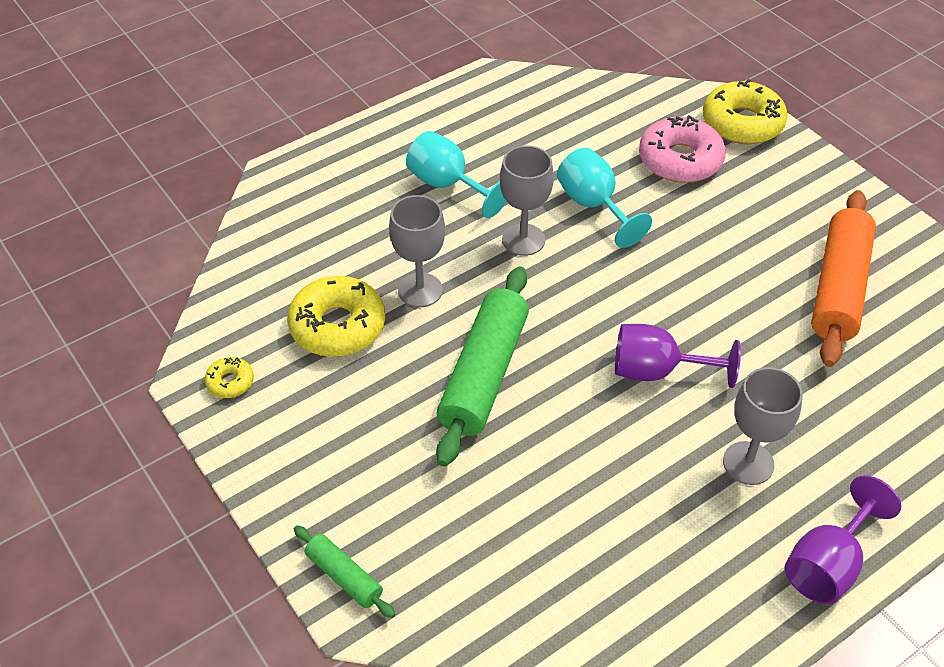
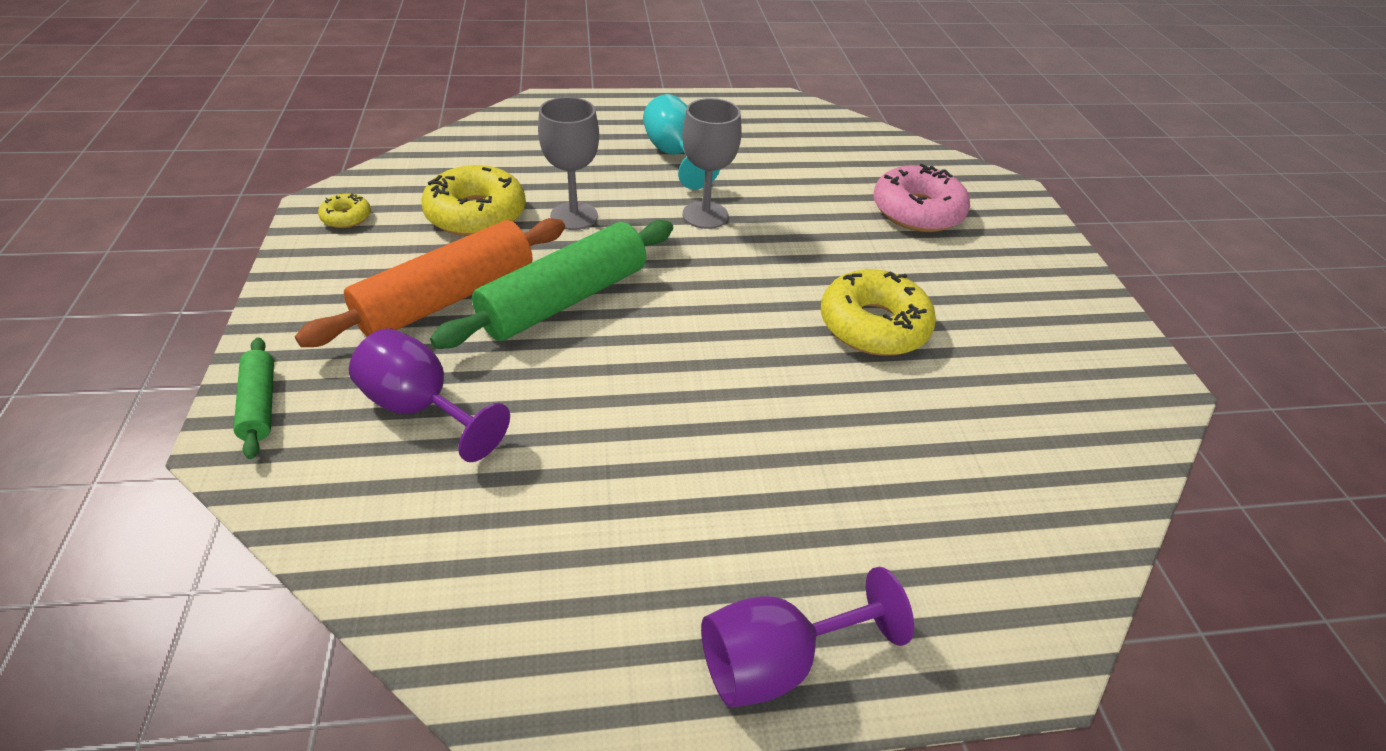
camera: 25 degrees right, 5 degrees down
turquoise goblet [557,148,652,248] -> none
purple goblet [615,324,741,388] -> purple goblet moved to [349,328,510,462]
yellow donut [703,79,788,144] -> yellow donut moved to [821,269,936,356]
grey goblet [723,367,803,485] -> none
orange rolling pin [811,190,876,367] -> orange rolling pin moved to [295,218,565,347]

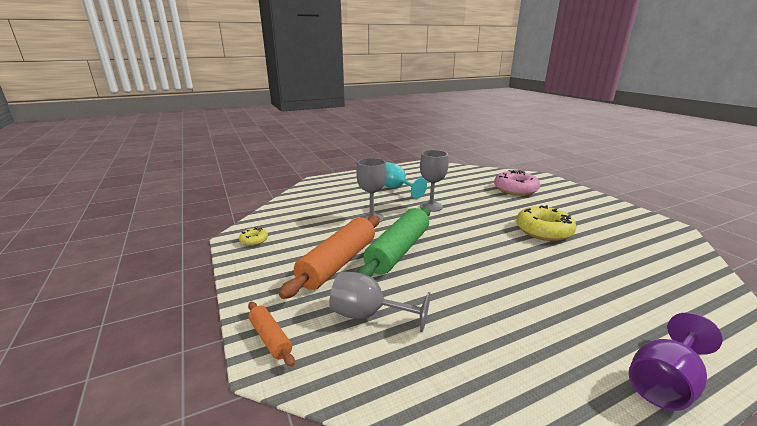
camera: 15 degrees left, 20 degrees down
green rolling pin [233,337,274,459] -> orange rolling pin [248,302,295,367]
purple goblet [349,328,510,462] -> grey goblet [329,271,430,332]
yellow donut [421,165,526,236] -> none

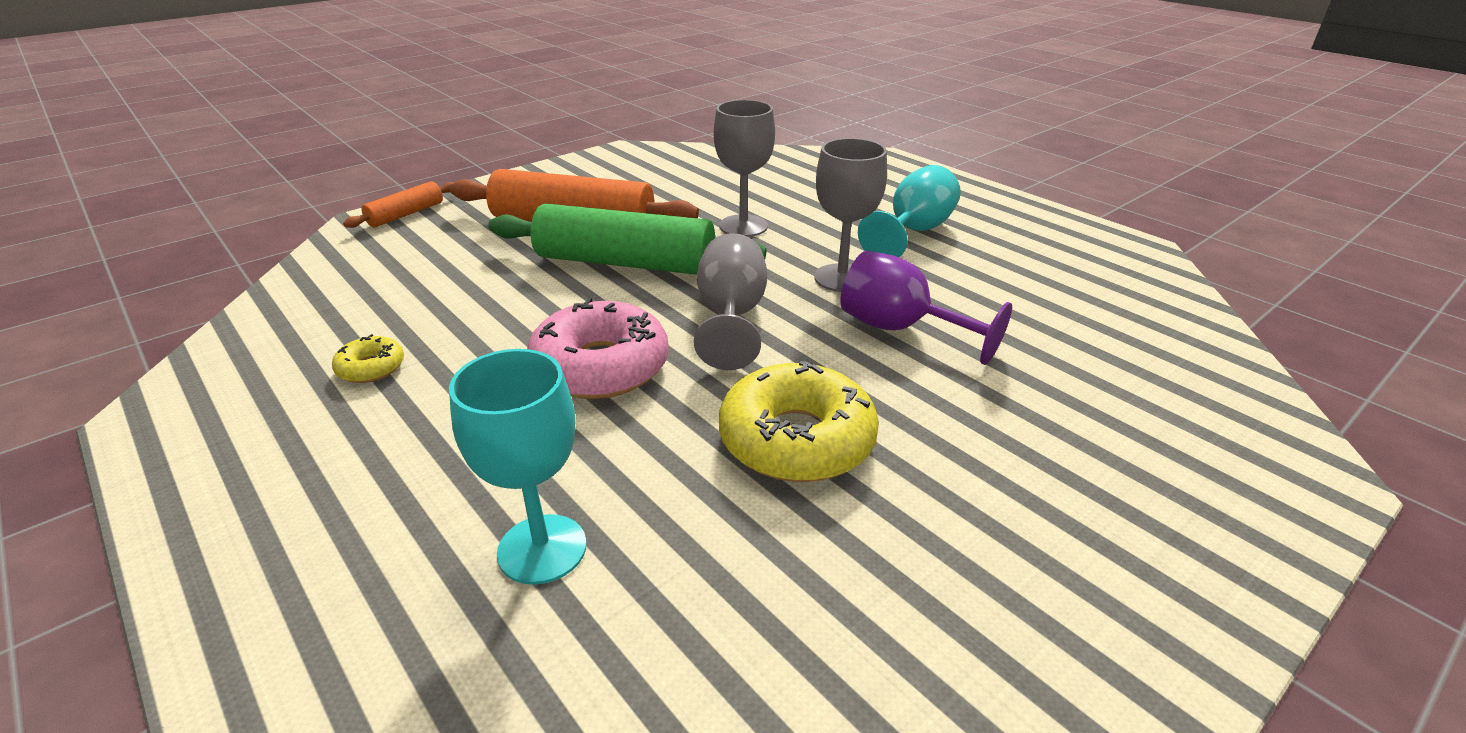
camera: 75 degrees right, 10 degrees up
yellow donut [239,227,268,246] -> yellow donut moved to [332,334,404,383]
grey goblet [329,271,430,332] -> grey goblet moved to [694,233,767,370]
pink donut [494,170,540,196] -> pink donut moved to [527,298,669,399]
purple goblet [629,312,723,411] -> purple goblet moved to [841,250,1012,365]
none -> turquoise goblet [449,349,586,585]

